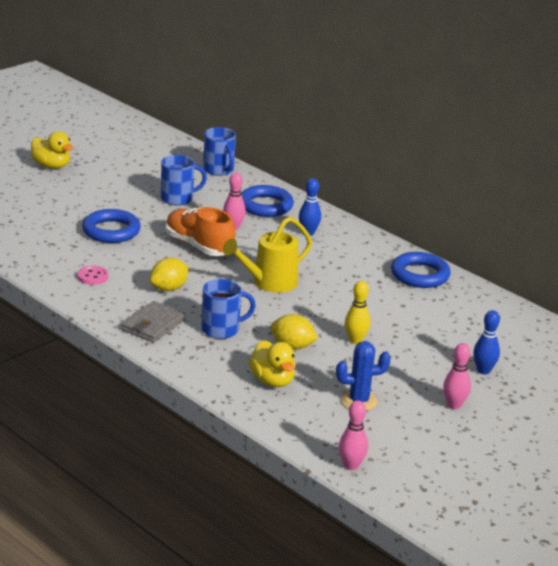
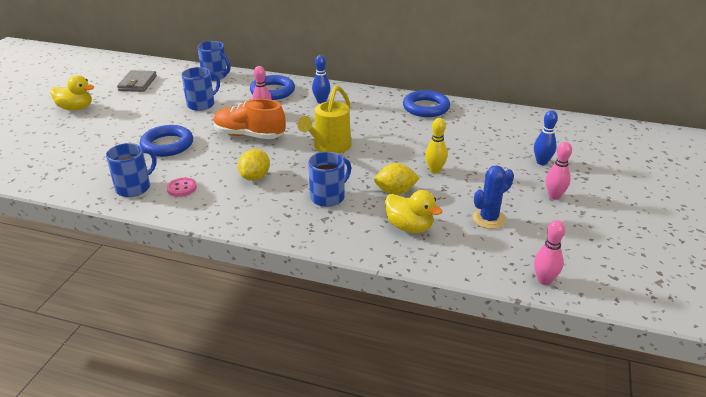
camera: 25 degrees left, 5 degrees up
grey wallet [122,301,185,343] -> grey wallet moved to [117,70,157,92]
none -> blue mug [106,143,157,197]

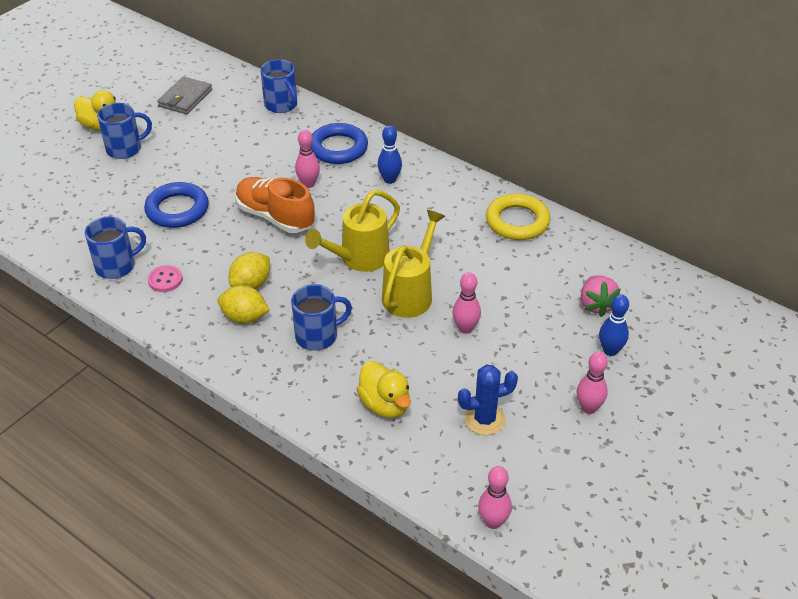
camera: 20 degrees right, 10 degrees up
blue mug [181,67,220,111] -> blue mug moved to [97,103,152,159]
yellow lemon [374,163,419,195] -> yellow lemon moved to [218,285,269,324]
blue ring [403,90,450,117] -> yellow ring [486,194,550,240]
yellow bowling pin [425,118,448,174] -> pink bowling pin [452,272,481,334]
none -> yellow watering can [382,210,445,318]
none -> pink strawberry [581,275,621,317]

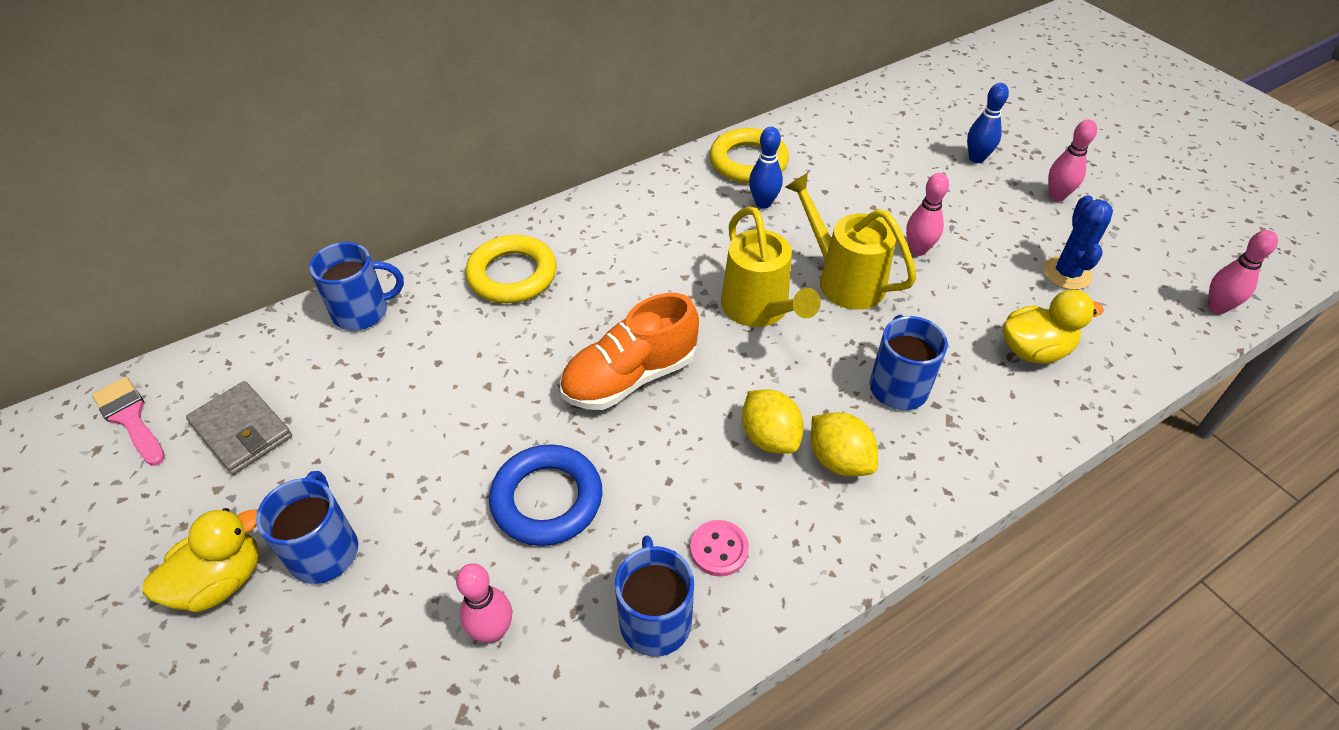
camera: 70 degrees left, 5 degrees up
yellow lemon [218,285,269,324] -> yellow lemon turned 75 degrees counterclockwise [811,412,878,477]
pink bowling pin [295,130,320,188] -> pink bowling pin moved to [456,563,512,643]
blue ring [311,123,368,164] -> yellow ring [465,235,557,303]
blue bowling pin [378,125,402,184] -> blue bowling pin moved to [749,127,783,208]
pink strawberry [581,275,621,317] -> none
none -> pink brush [92,377,165,466]

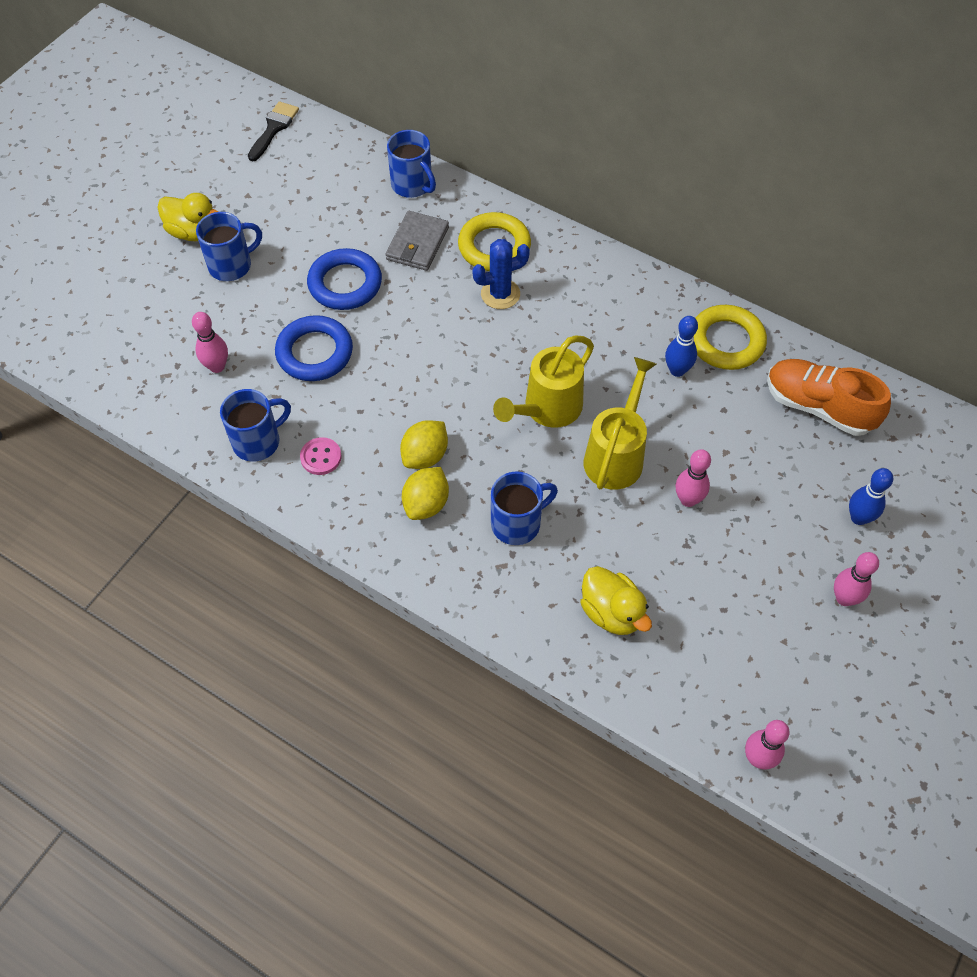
camera: 65 degrees right, 10 degrees up
pink brush [92,377,165,466] -> black brush [248,101,299,161]
grey wallet [186,381,292,475] -> grey wallet moved to [385,211,449,271]
orange shoe [560,293,699,410] -> orange shoe moved to [767,359,891,436]
blue cactus [1043,195,1113,290] -> blue cactus moved to [472,239,530,309]
none -> blue ring [307,248,382,310]

